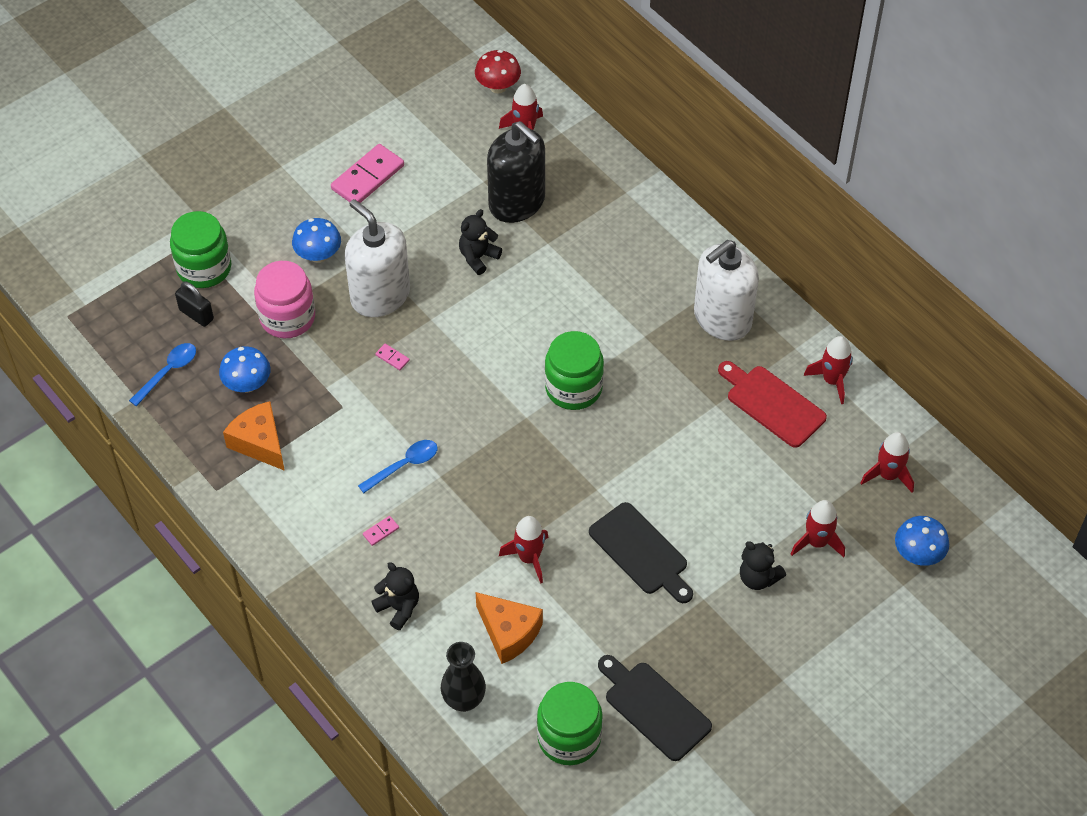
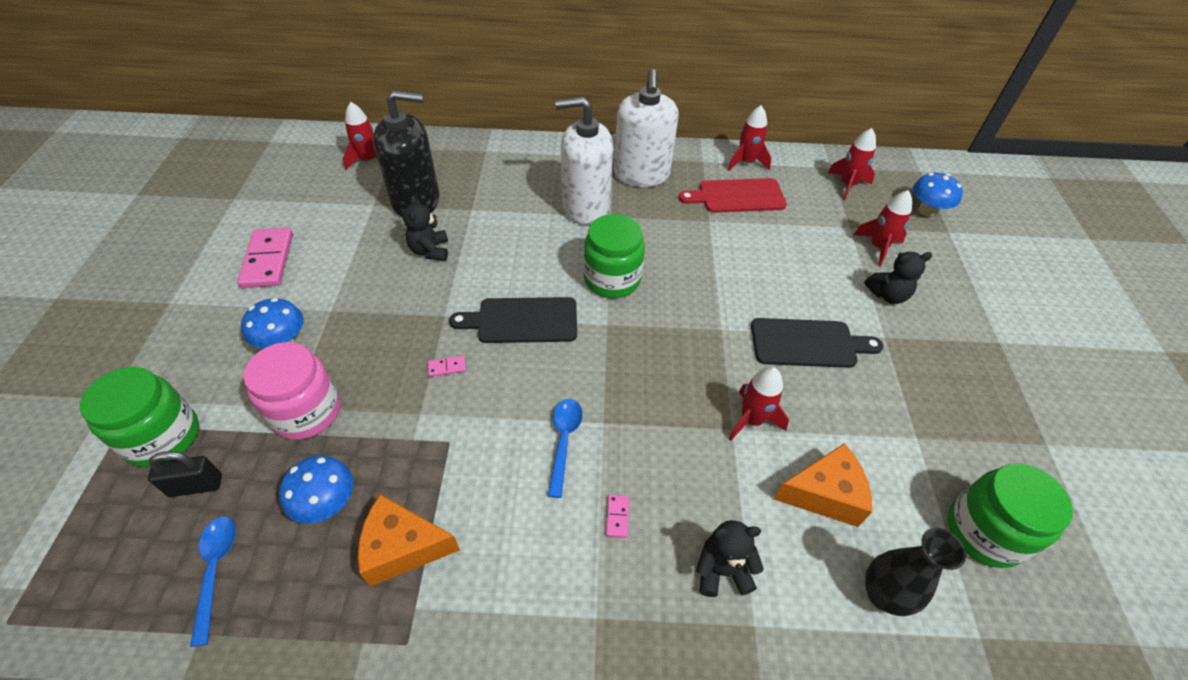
camera: 50 degrees left, 5 degrees down
white soap dispenser [345,199,410,317] -> white soap dispenser moved to [555,97,613,225]
red mushroom [475,50,521,93] -> none
black cutting board [598,655,712,761] -> black cutting board moved to [449,297,577,343]

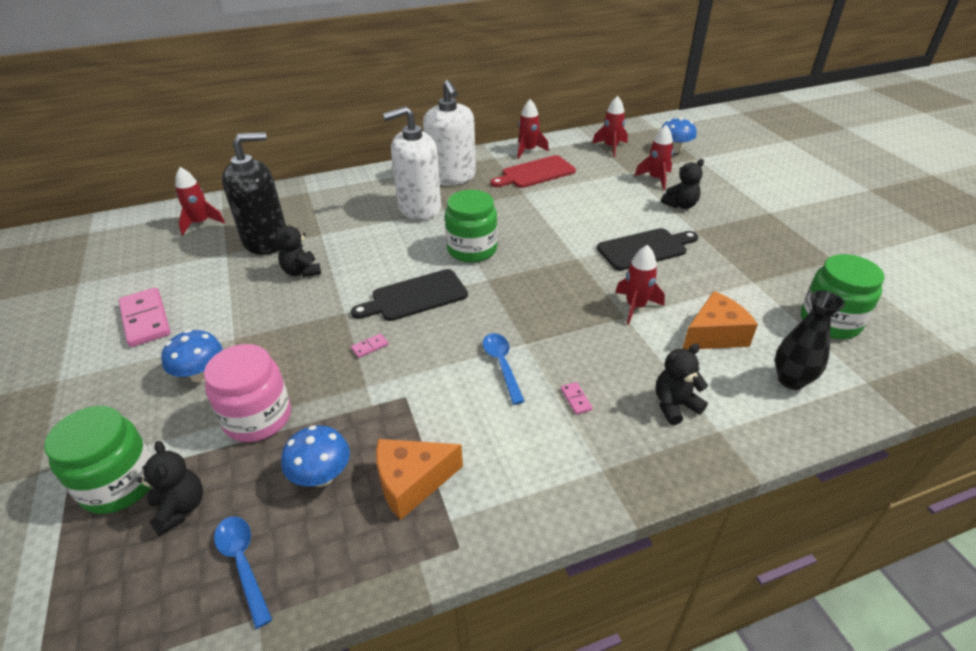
camera: 20 degrees left, 10 degrees down
black padlock [148,451,222,497] -> black teddy bear [137,441,203,536]

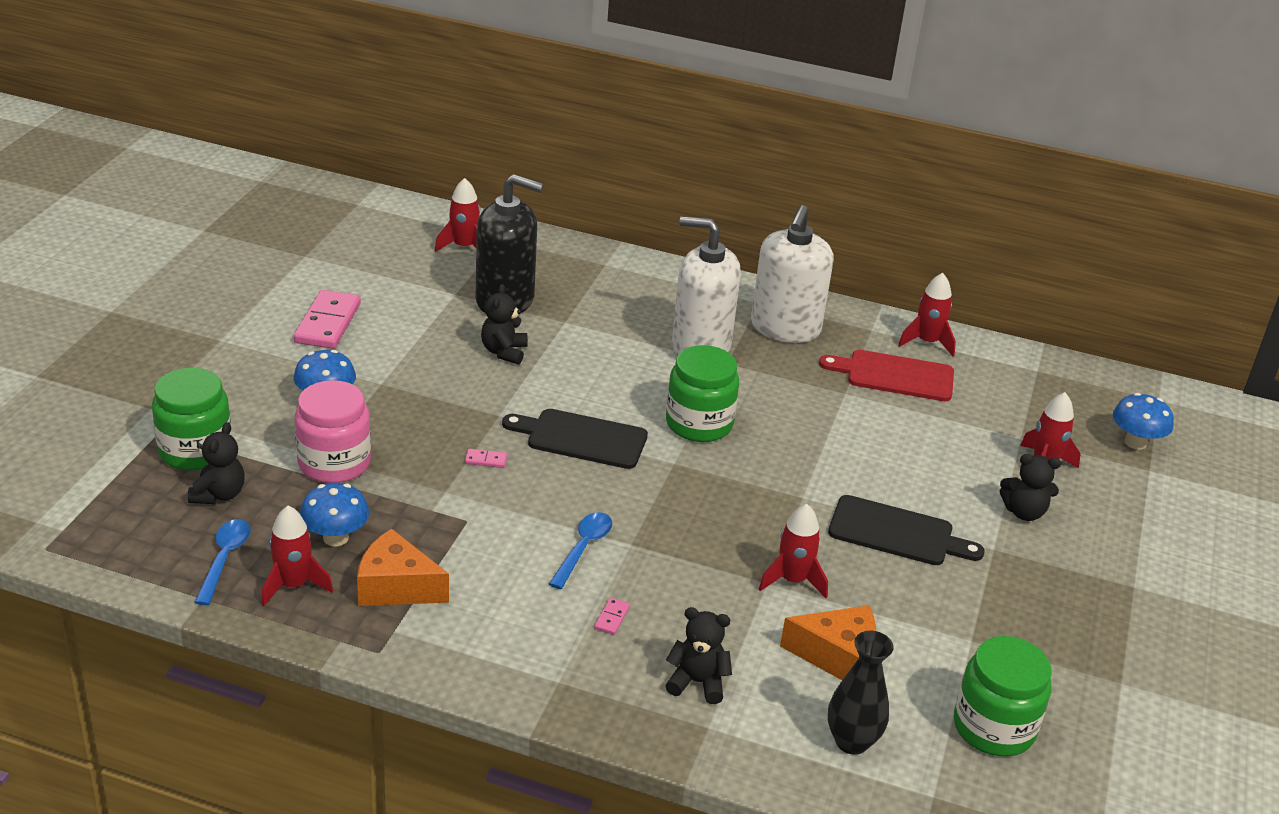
camera: 35 degrees right, 5 degrees down
red rocket [592,96,628,157] -> red rocket moved to [261,506,333,607]

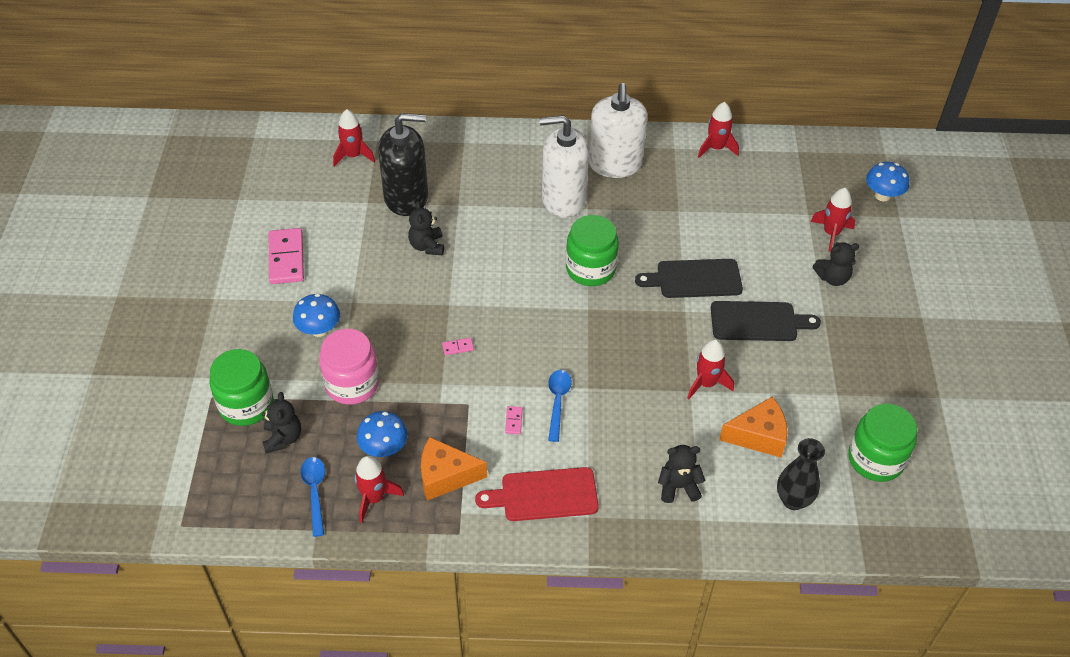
camera: 15 degrees left, 15 degrees up
black cutting board [502,409,648,469] -> black cutting board moved to [635,259,743,298]
pink domino [594,598,630,635] -> pink domino moved to [505,406,523,434]
red cutting board [819,350,954,401] -> red cutting board moved to [475,467,599,521]

